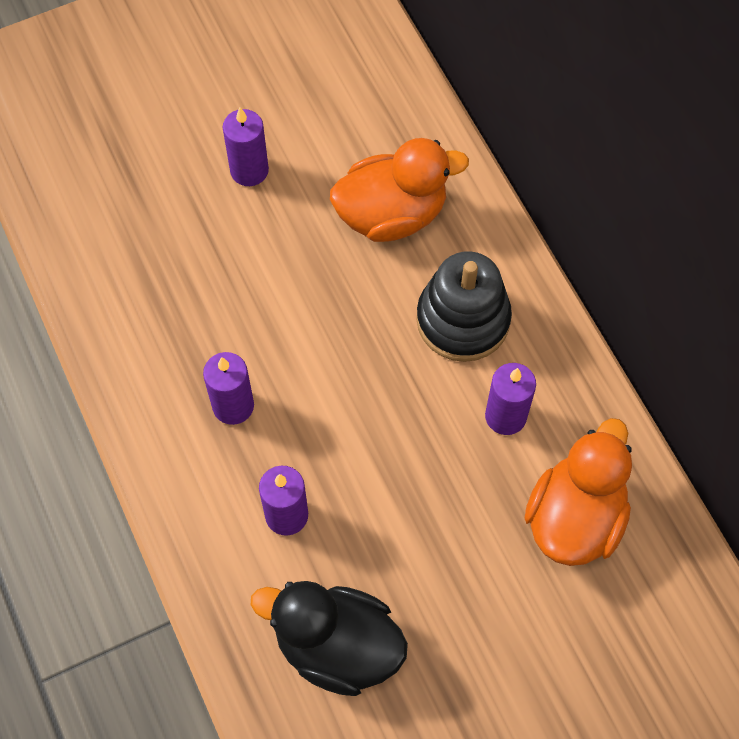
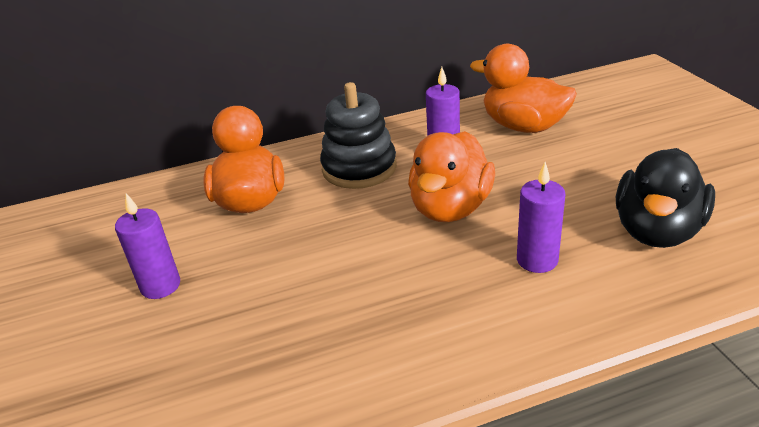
camera: 80 degrees left, 30 degrees down
purple candle [203,352,254,425] -> none
none -> orange duck [408,131,495,222]

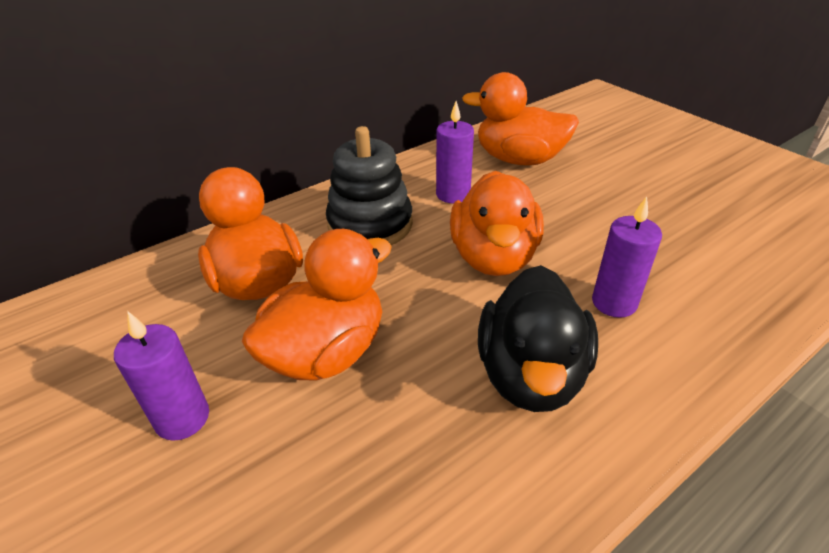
camera: 20 degrees left, 5 degrees up
black duck [616,148,715,248] -> black duck moved to [478,265,598,412]
none -> orange duck [242,229,392,380]

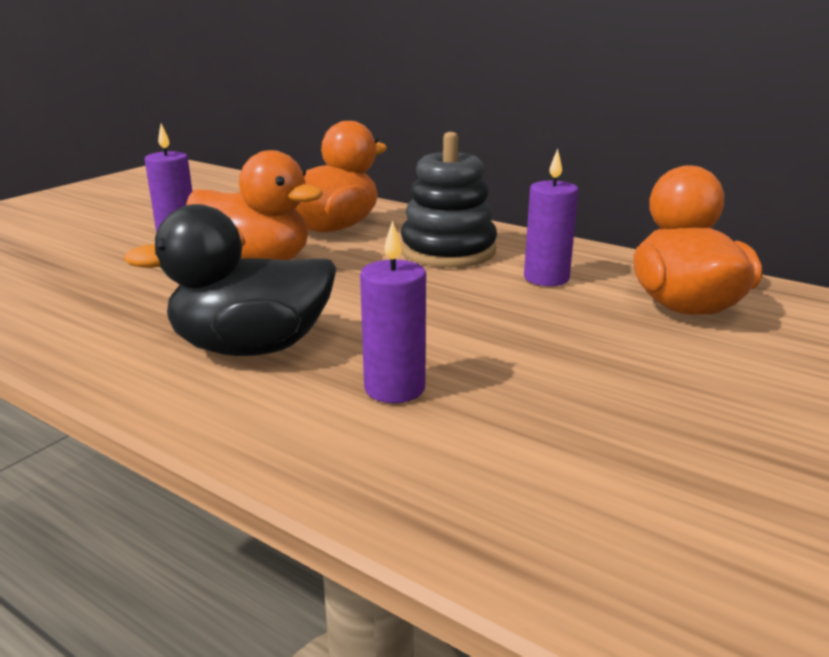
camera: 70 degrees right, 15 degrees down
orange duck [450,171,544,276] -> none

